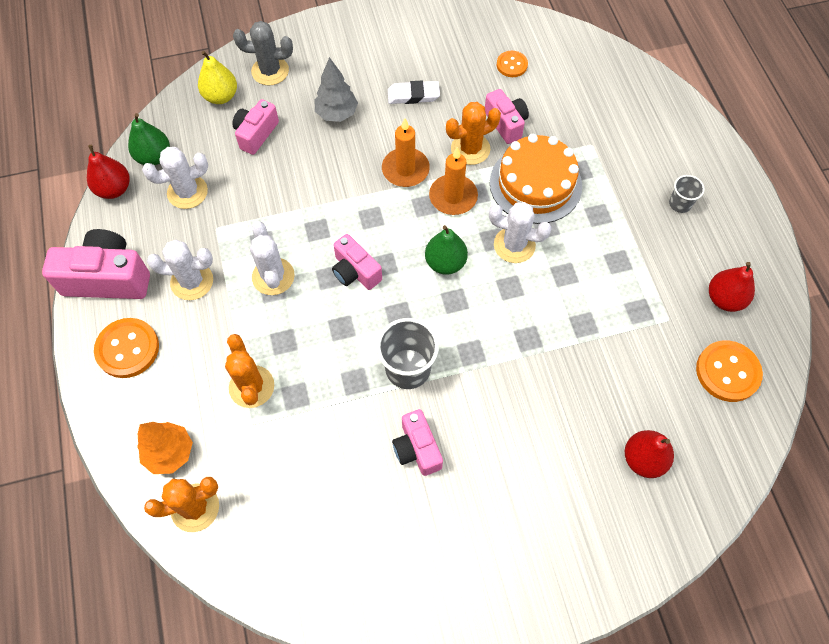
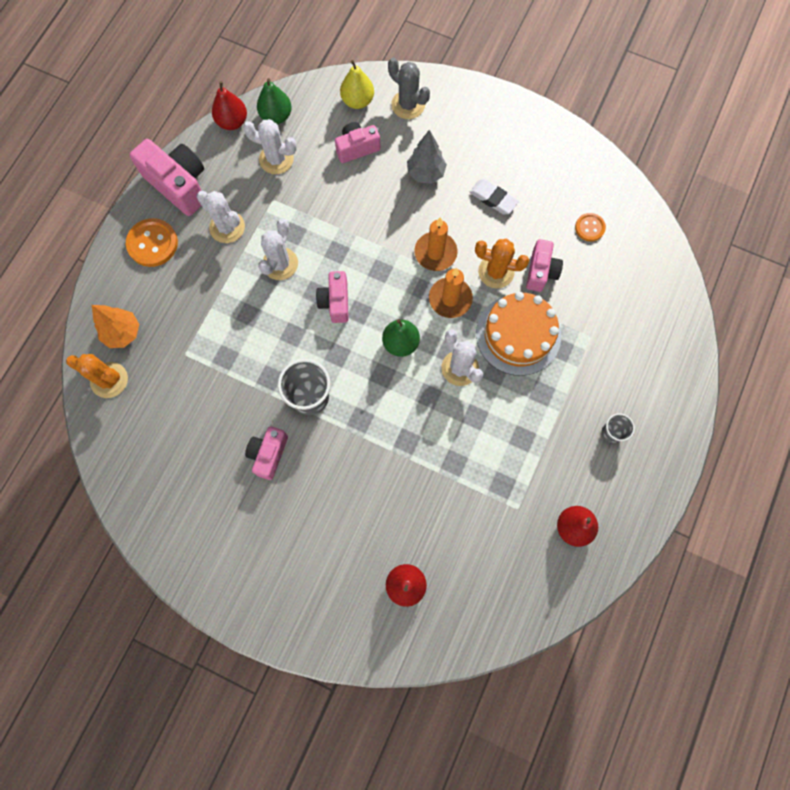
camera: 40 degrees right, 10 degrees up
orange cactus [225,334,274,408] -> none
orange button [696,341,763,402] -> none

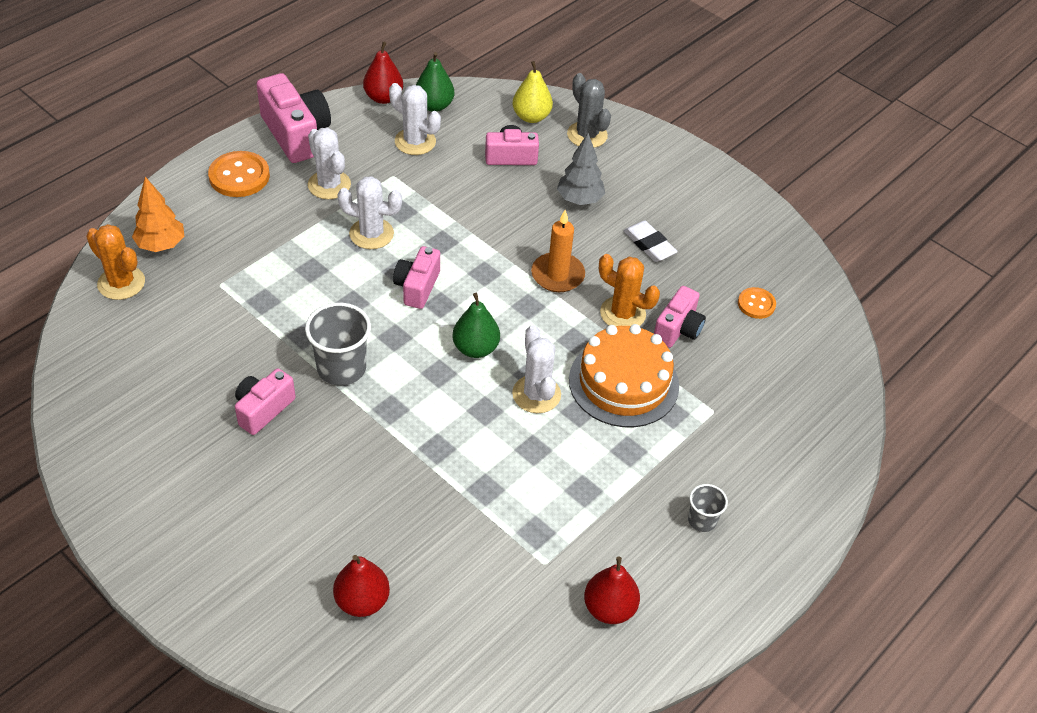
camera: 15 degrees right, 25 degrees down
white cactus [258,219,298,280] -> white cactus turned 60 degrees clockwise [337,176,402,249]
orange candle [429,268,473,318] -> none

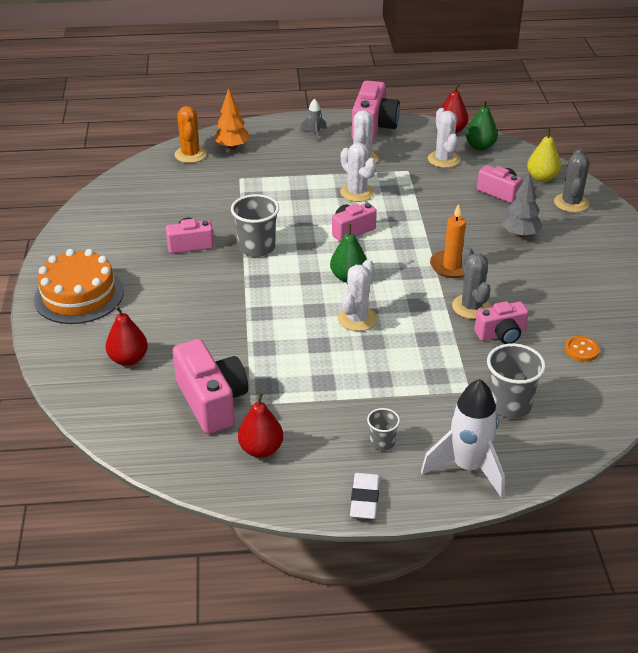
camera: 45 degrees right, 10 degrees down
orange button [208,151,270,197] -> grey rocket [300,99,327,142]
orange cake [569,324,679,427] -> orange cake moved to [34,249,124,324]
orange cactus [599,254,660,326] -> grey cactus [452,247,491,319]
white eraser [623,221,678,262] -> white eraser moved to [350,473,380,519]
none -> pink camera [173,339,248,434]
none -> white rocket [421,379,505,498]
none -> grey cup [487,343,546,418]

